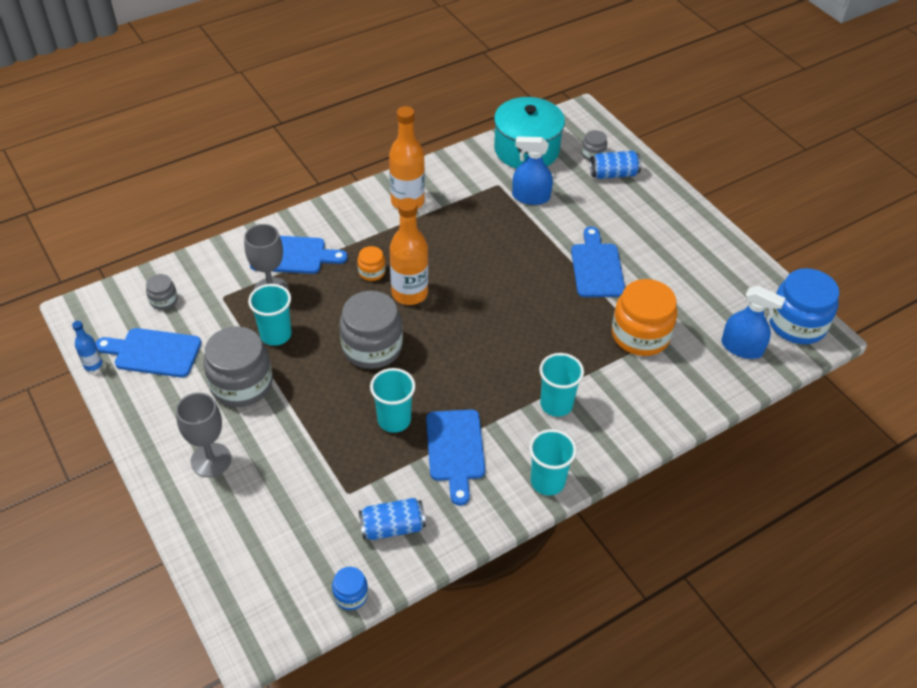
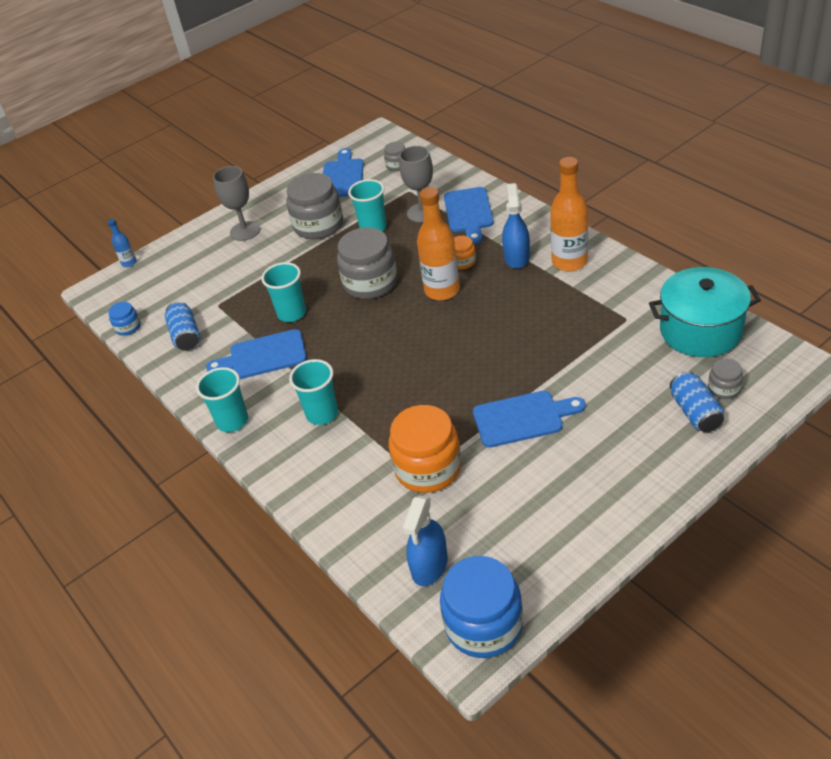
camera: 90 degrees right, 5 degrees down
blue bottle [72,321,102,371] -> blue bottle moved to [108,219,137,267]
blue spray bottle [512,136,553,205] -> blue spray bottle moved to [502,183,530,269]

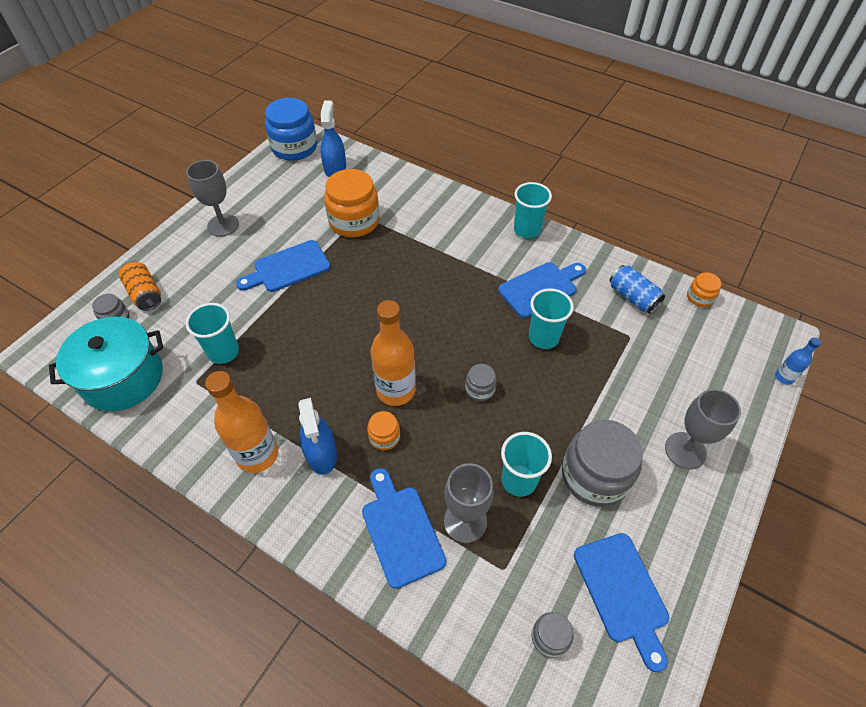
camera: 155 degrees right, 10 degrees up
blue jar [108,302,141,336] -> orange jar [687,272,721,307]
turquoise cup [289,359,338,425] -> turquoise cup moved to [185,303,239,364]
grey jar [337,227,397,299] -> grey jar [465,364,497,401], size x0.48
blue can [670,371,724,432] -> orange can [119,261,161,311]
none -> grey goblet [186,160,239,237]

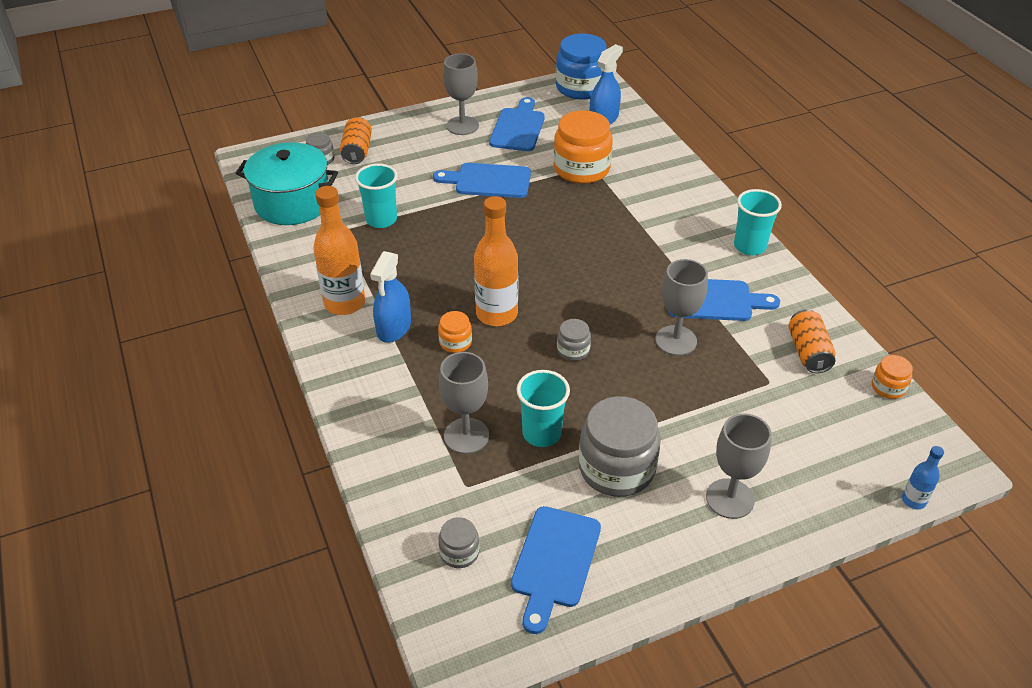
camera: 35 degrees right, 10 degrees down
blue cutting board [362,468,446,589] -> blue cutting board moved to [489,97,545,151]
turquoise cup [529,288,574,349] -> grey goblet [655,259,708,356]
blue can [609,265,665,314] -> orange can [788,309,836,373]

